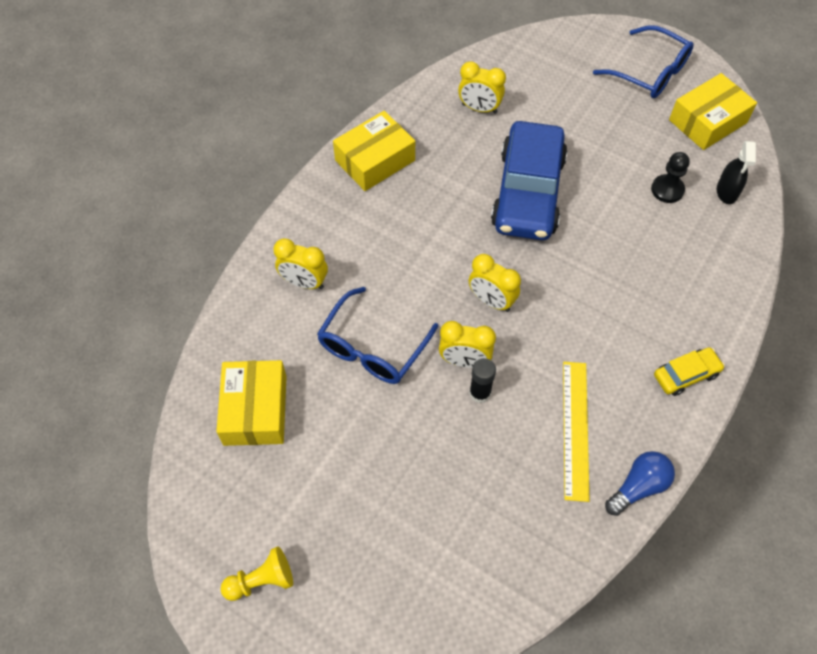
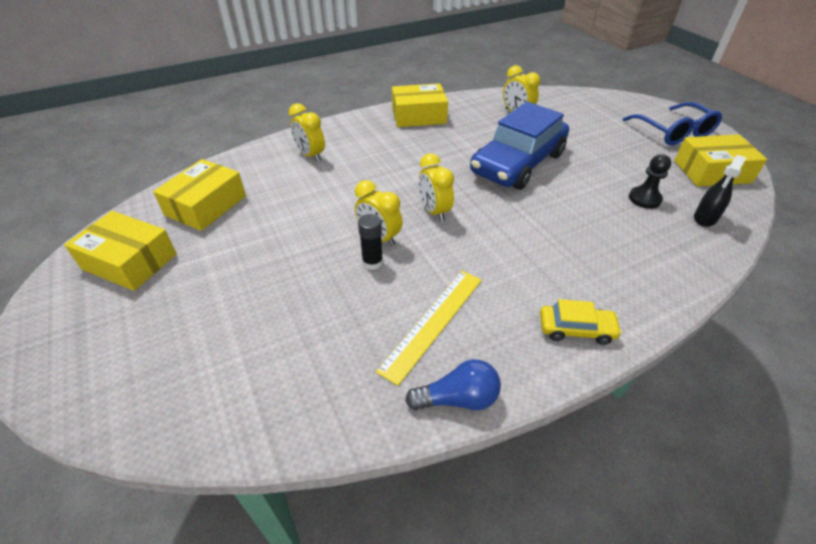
camera: 30 degrees right, 15 degrees down
yellow pawn [221,546,293,601] -> none
blue glasses [317,287,438,384] -> none
none -> yellow box [64,211,177,291]

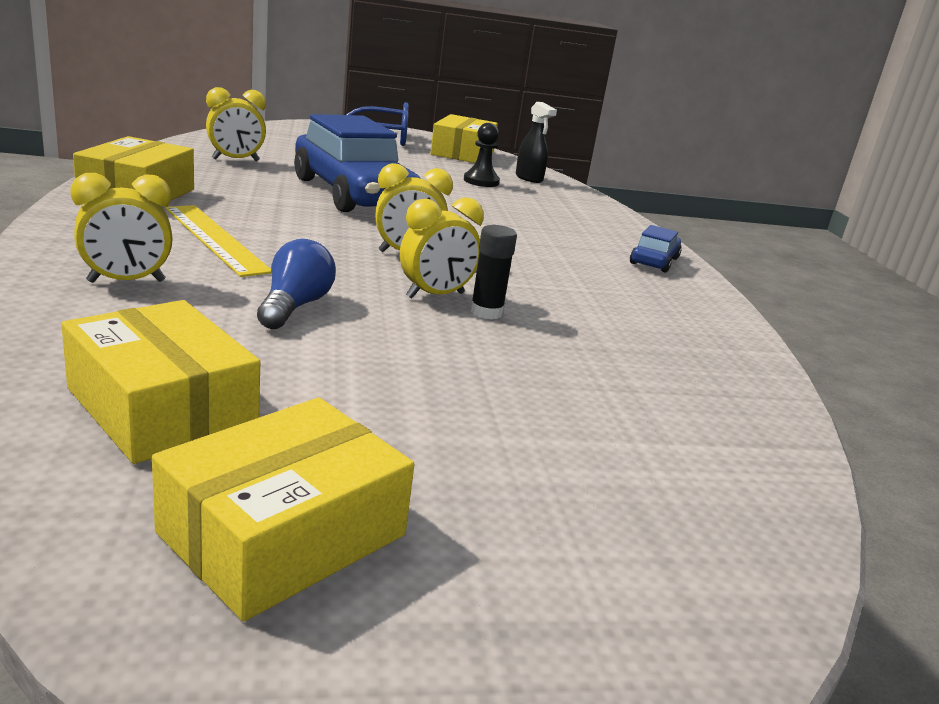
camera: 75 degrees left, 20 degrees down
yellow ruler [376,271,482,386] -> yellow ruler moved to [165,205,271,277]
blue light bulb [405,359,501,410] -> blue light bulb moved to [257,239,336,329]
yellow car [540,299,622,345] -> blue car [630,225,682,272]

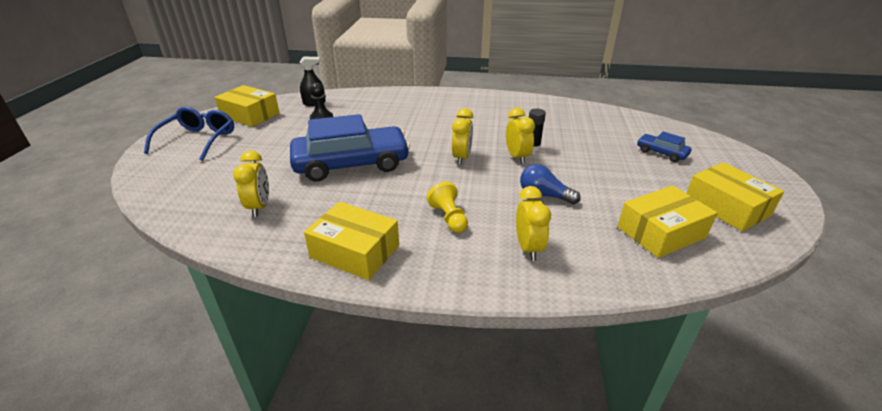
camera: 70 degrees left, 10 degrees up
yellow ruler [165,205,271,277] -> yellow pawn [427,182,468,233]
blue car [630,225,682,272] -> blue car moved to [637,132,691,162]

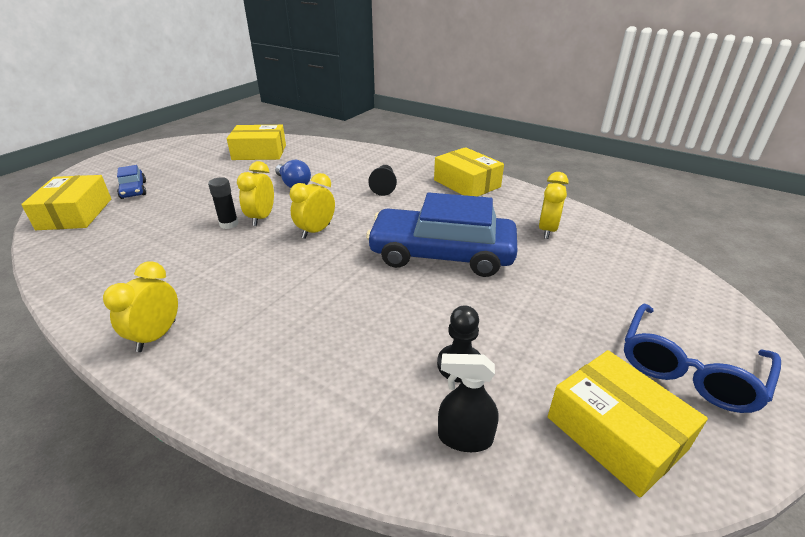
camera: 155 degrees left, 0 degrees up
yellow pawn [427,182,468,233] -> black pawn [368,165,397,196]
yellow clock [516,186,551,261] -> yellow clock moved to [103,262,178,352]
yellow box [686,162,784,231] -> yellow box moved to [21,175,111,230]

